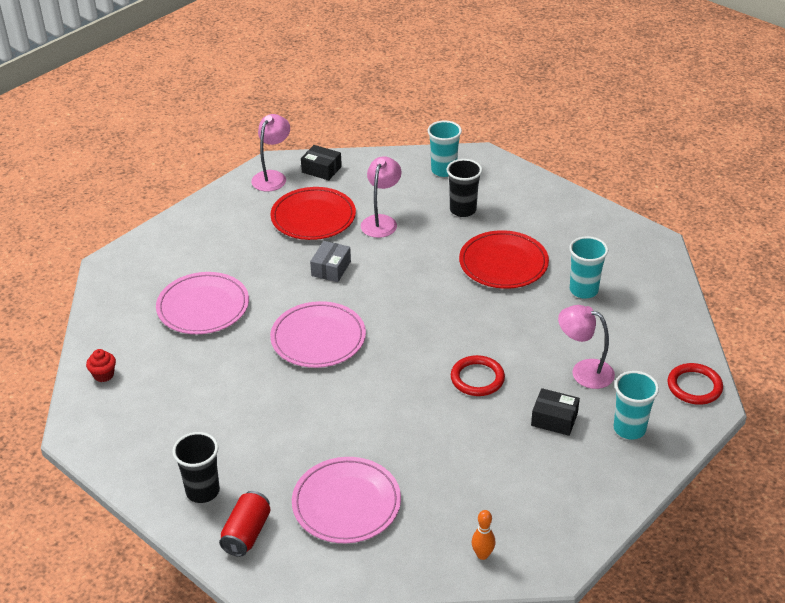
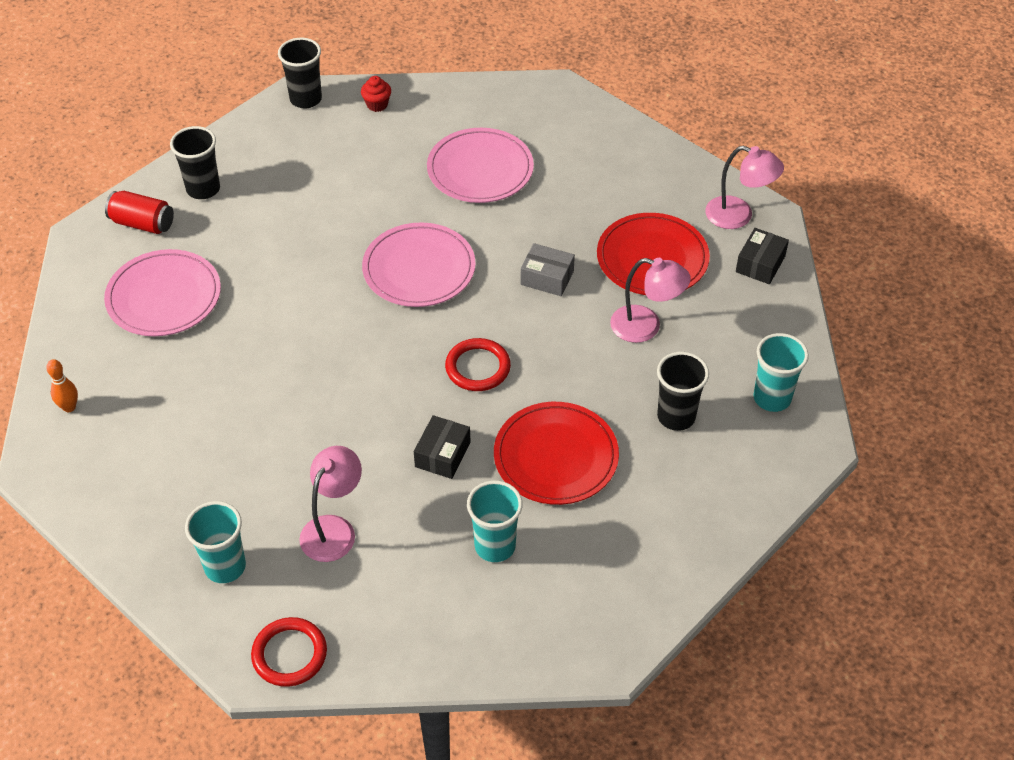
camera: 90 degrees right, 10 degrees up
red ring [451,355,505,396] -> red ring moved to [445,338,511,391]
black box [531,388,580,436] -> black box moved to [414,415,471,479]
none -> black cup [278,38,322,108]

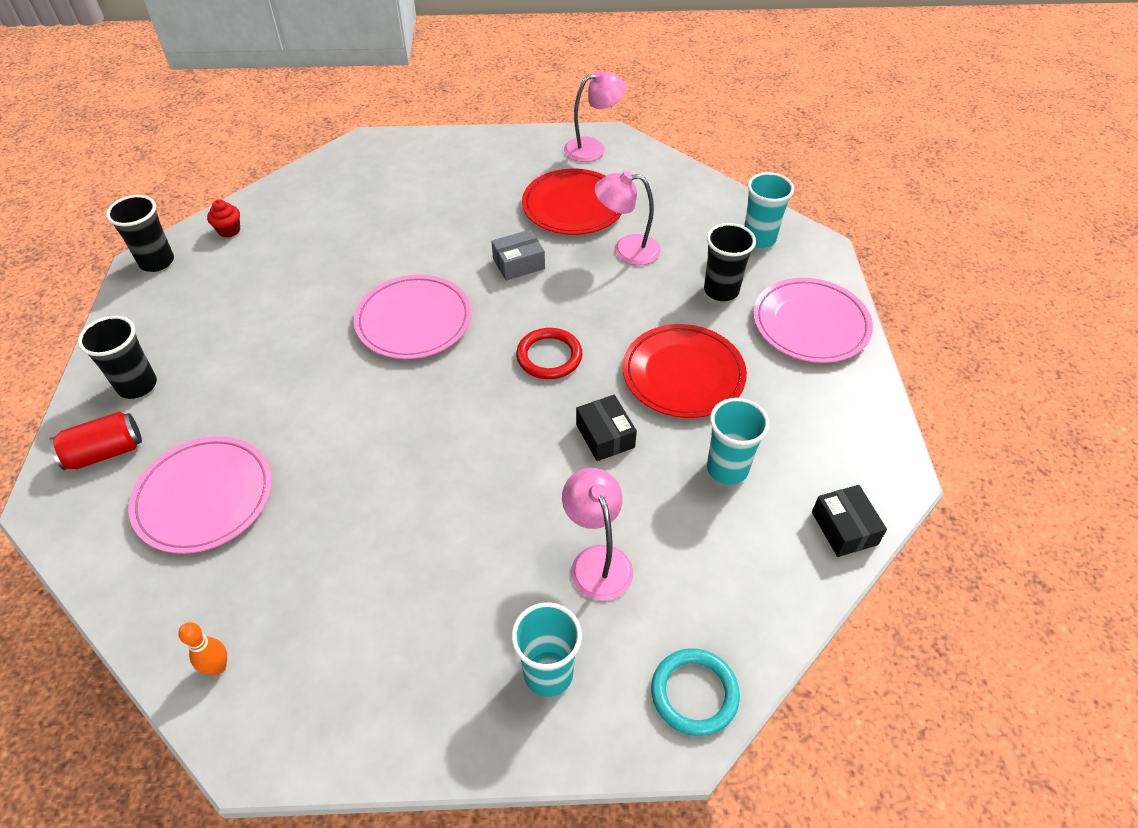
camera: 45 degrees left, 0 degrees up
red ring [251,617,327,687] -> turquoise ring [651,648,740,736]
pink plate [427,128,534,203] -> pink plate moved to [753,278,873,363]
pink lamp [610,258,691,343] -> pink lamp turned 150 degrees counterclockwise [594,171,661,265]
black box [736,228,789,284] -> black box moved to [812,485,887,557]

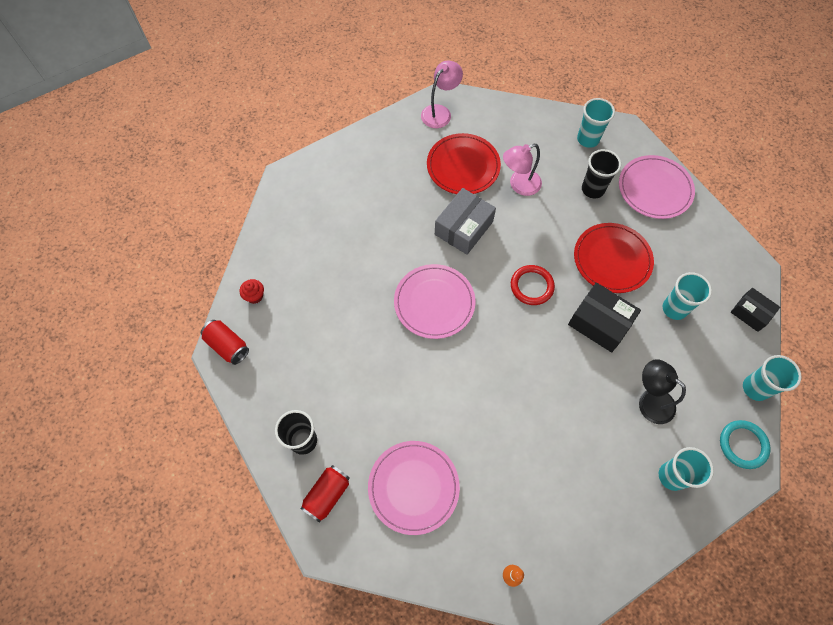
camera: 30 degrees left, 15 degrees up
black cup [106,195,174,272] -> red can [201,320,249,365]
grey box [491,229,545,281] -> grey box [435,188,496,255], size x1.59
pink lamp [562,468,633,601] -> black lamp [639,359,686,424]
black box [576,395,637,461] -> black box [568,283,641,353], size x1.59
none -> turquoise cup [743,355,802,401]

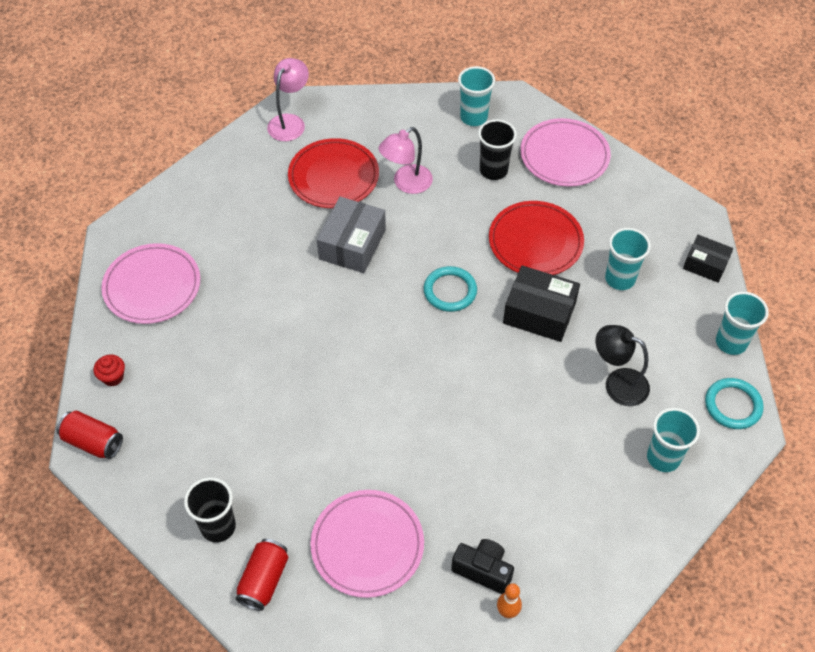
camera: 15 degrees left, 10 degrees down
pink plate [394,264,475,339] -> pink plate moved to [101,243,200,324]
red ring [511,265,555,305] -> turquoise ring [424,266,477,312]
none -> black camera [451,539,514,594]

